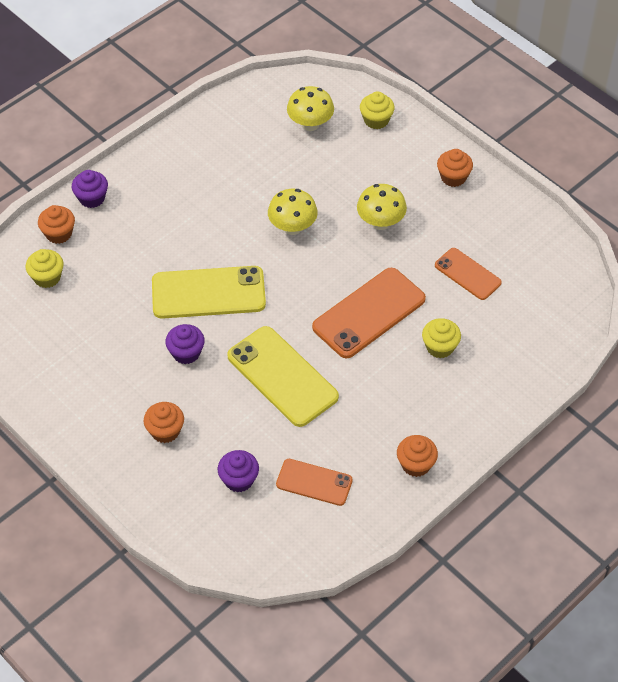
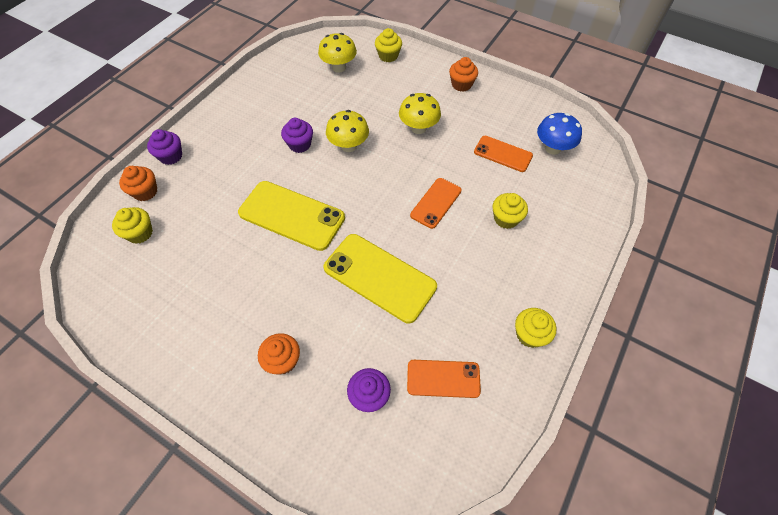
camera: 15 degrees left, 5 degrees up
yellow phone [152,266,266,319] -> yellow phone turned 45 degrees clockwise [238,181,345,251]
purple cupcake [165,324,205,364] -> purple cupcake moved to [281,118,313,153]
orange phone [312,268,426,358] -> orange phone [410,178,461,229], size x0.59
orange cupcake [397,435,438,477] -> yellow cupcake [515,308,557,348]
none -> blue mushroom [537,113,582,155]

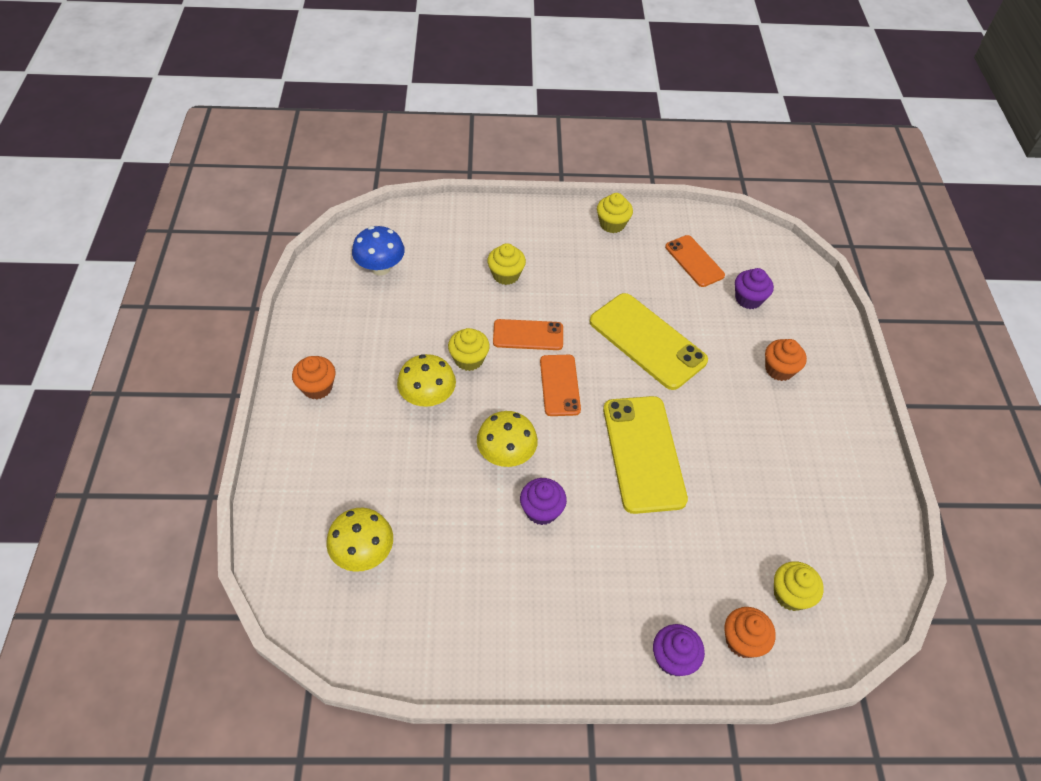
camera: 125 degrees left, 5 degrees down
yellow phone [324,234,437,323] -> yellow phone turned 45 degrees counterclockwise [589,293,708,390]
yellow cupcake [375,28,402,62] -> yellow cupcake moved to [448,328,490,371]
orange phone [474,136,533,172] -> orange phone moved to [540,355,581,416]

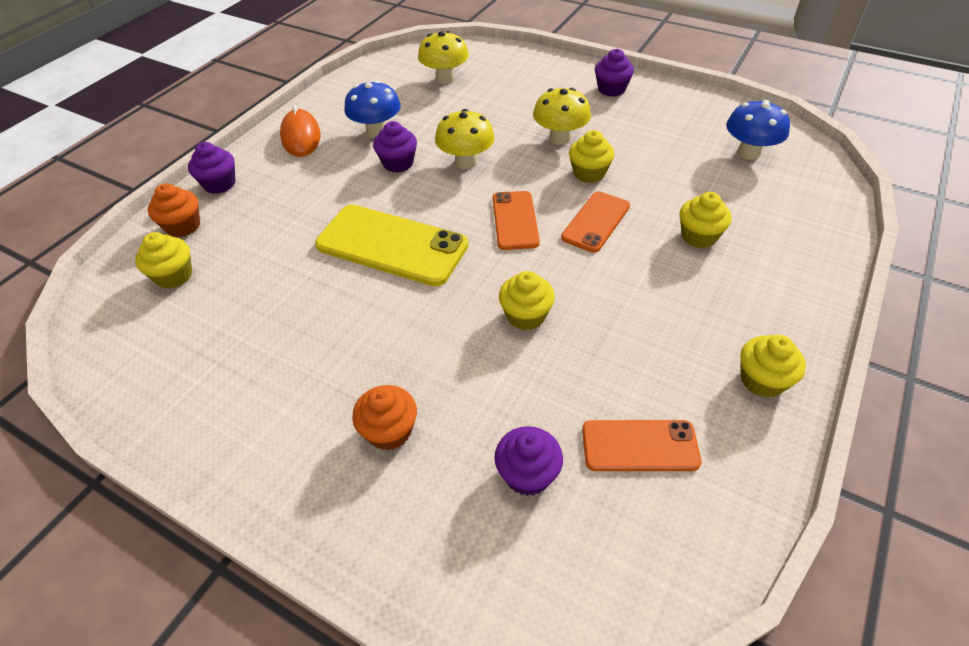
camera: 125 degrees right, 5 degrees down
orange cupcake [292,356,336,399] -> purple cupcake [595,49,634,97]
orange phone [540,355,581,416] -> orange phone turned 60 degrees clockwise [493,191,540,250]
yellow phone [589,293,708,390] -> yellow cupcake [499,271,555,330]
none -> orange mouse [280,105,320,157]
none -> blue mushroom [344,80,401,137]

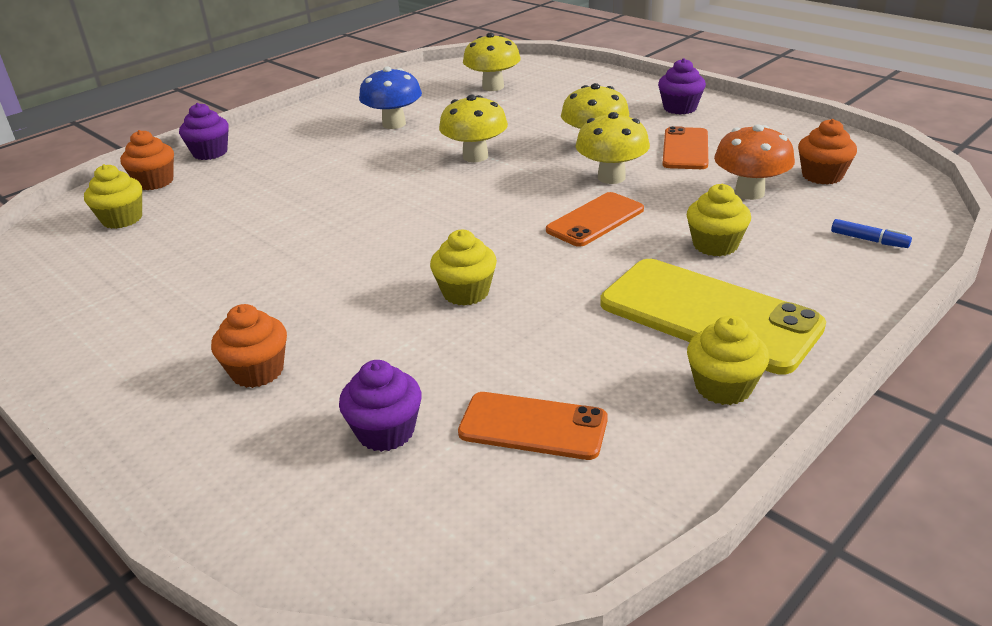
camera: 15 degrees right, 15 degrees down
orange mouse [280,105,320,157] -> none
yellow phone [315,205,469,286] -> yellow phone moved to [600,259,826,374]
purple cupcake [373,121,417,173] -> none
orange phone [493,191,540,250] -> orange phone moved to [662,126,708,169]
yellow cupcake [569,130,615,183] -> yellow mushroom [576,112,650,184]
blue mushroom [726,100,790,160] -> orange cupcake [798,119,857,185]
none -> orange mushroom [714,124,795,200]
none -> blue marker [831,219,912,248]

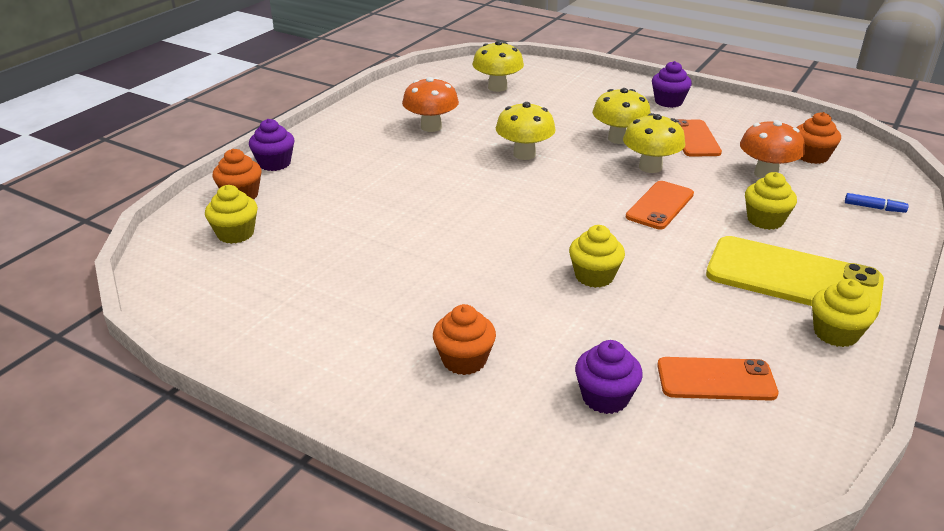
camera: 15 degrees left, 0 degrees up
blue mushroom [359,66,422,129] -> orange mushroom [402,77,459,132]

